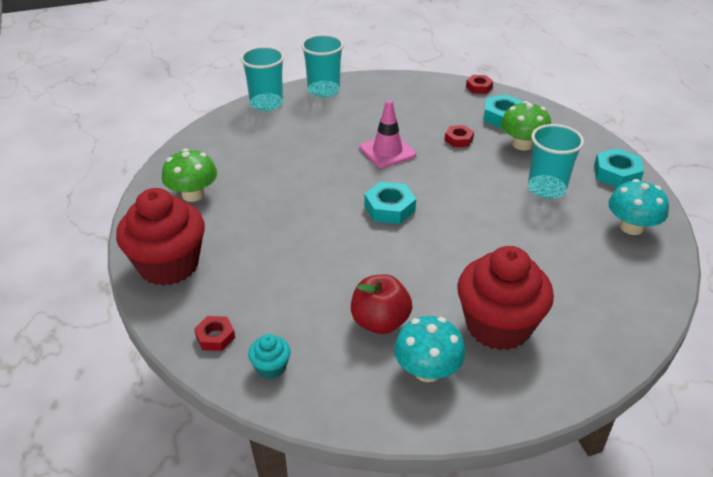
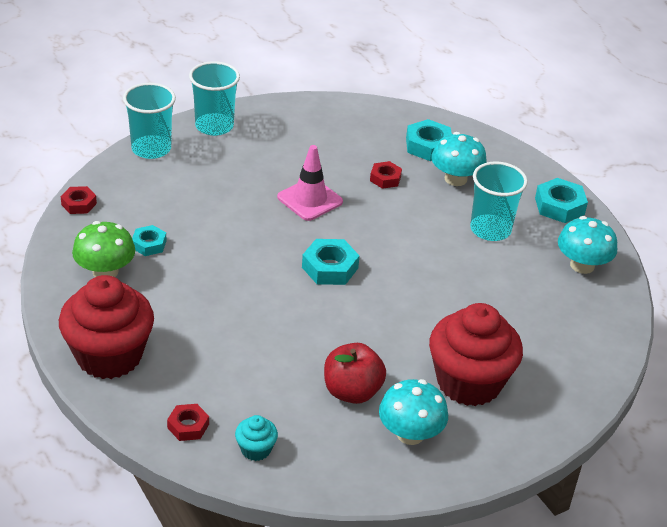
camera: 15 degrees left, 0 degrees up
red nut [466,75,493,94] -> red nut moved to [60,186,97,214]
green mushroom [501,101,551,150] -> turquoise mushroom [431,132,487,186]
none -> turquoise nut [132,225,167,256]

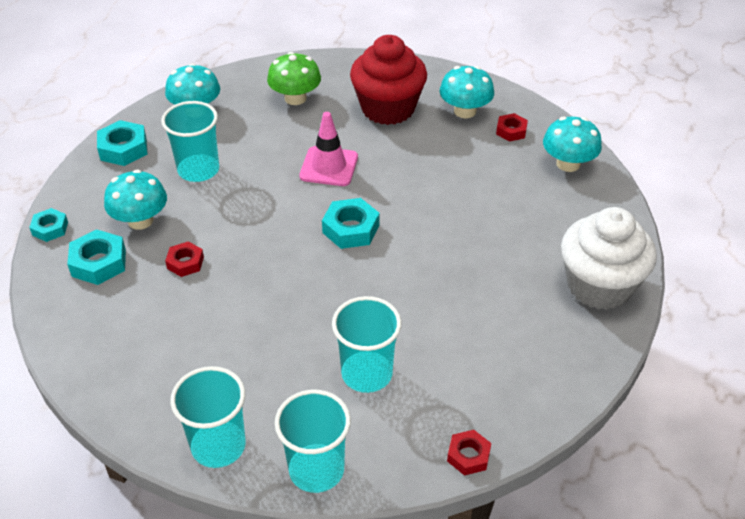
camera: 125 degrees left, 5 degrees up
red cupcake [59,275,154,379] -> white cupcake [561,207,657,310]
green mushroom [72,221,135,277] -> green mushroom moved to [267,52,321,105]
turquoise nut [132,225,167,256] -> turquoise nut moved to [29,208,68,242]
red nut [167,404,209,441] -> red nut moved to [496,113,528,142]
turquoise cupcake [235,415,278,461] -> turquoise mushroom [543,116,602,172]
pink traffic cone [277,145,343,221] -> pink traffic cone moved to [299,112,358,186]
red apple [324,343,386,404] -> none
none -> turquoise cup [332,296,401,393]

